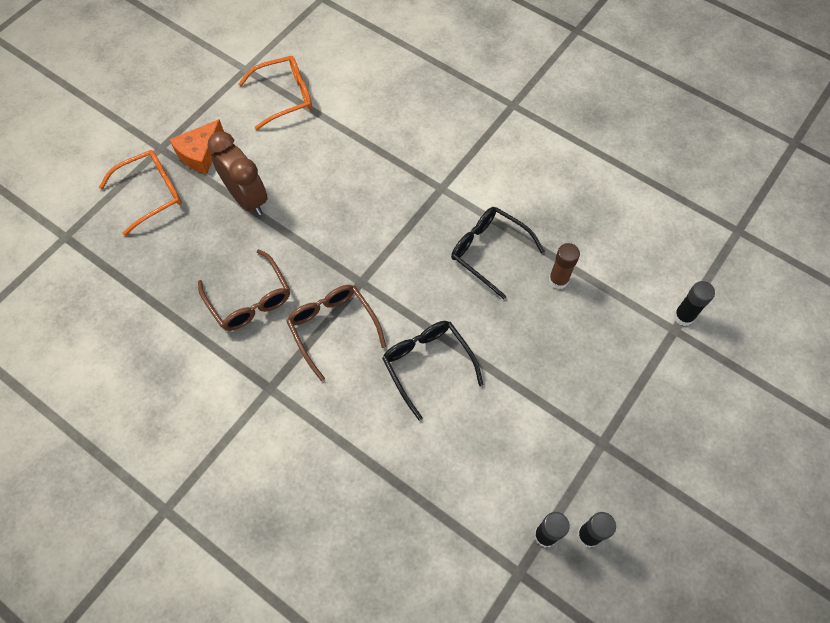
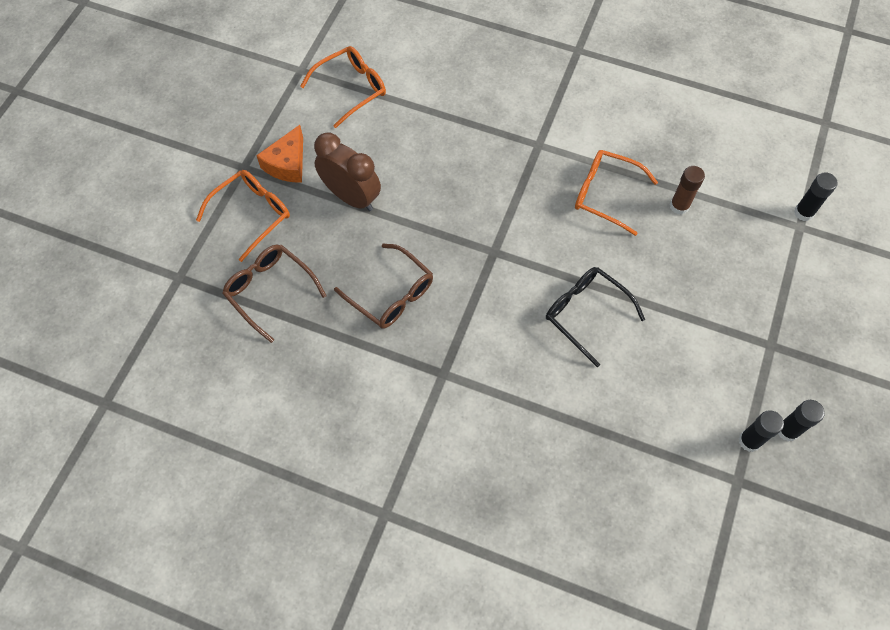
camera: 15 degrees left, 0 degrees up
brown glasses [286,285,386,381] -> brown glasses moved to [222,245,327,343]
black glasses [451,207,545,299] -> orange glasses [575,150,658,236]

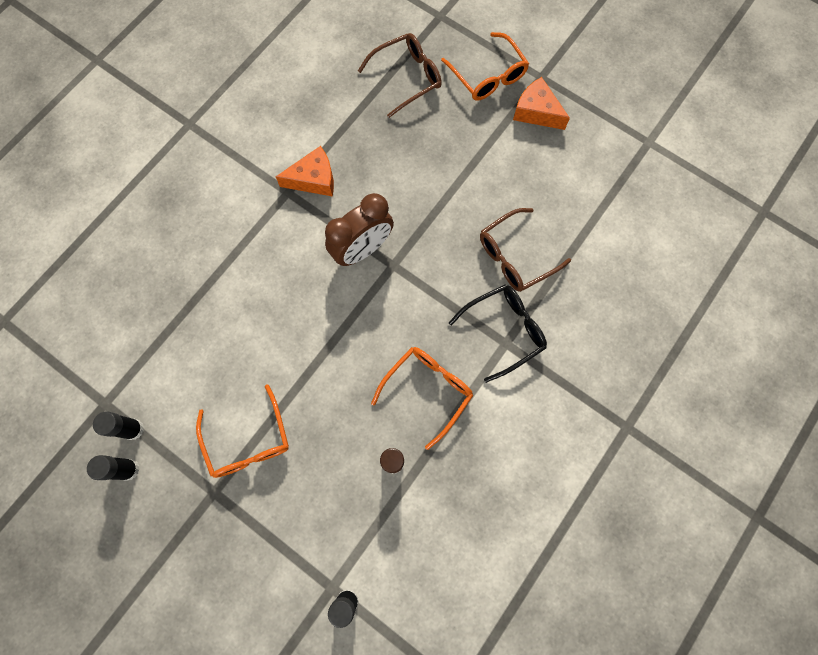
camera: 105 degrees right, 10 degrees up
orange glasses [300,46,386,128] -> orange glasses moved to [196,384,289,478]
brown clock [314,132,381,211] -> brown clock moved to [325,193,394,266]
brown glasses [334,244,433,329] -> brown glasses moved to [480,208,571,292]
black glasses [546,267,645,367] -> black glasses moved to [449,285,547,383]
none -> orange cheese [276,146,334,197]

